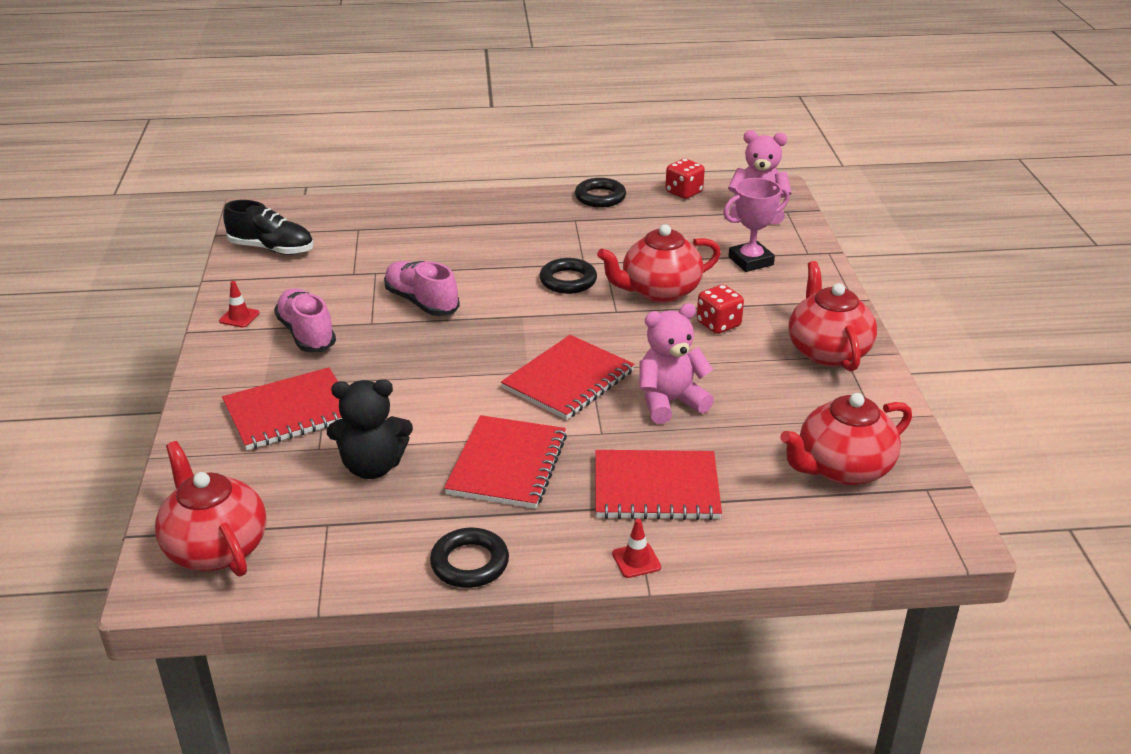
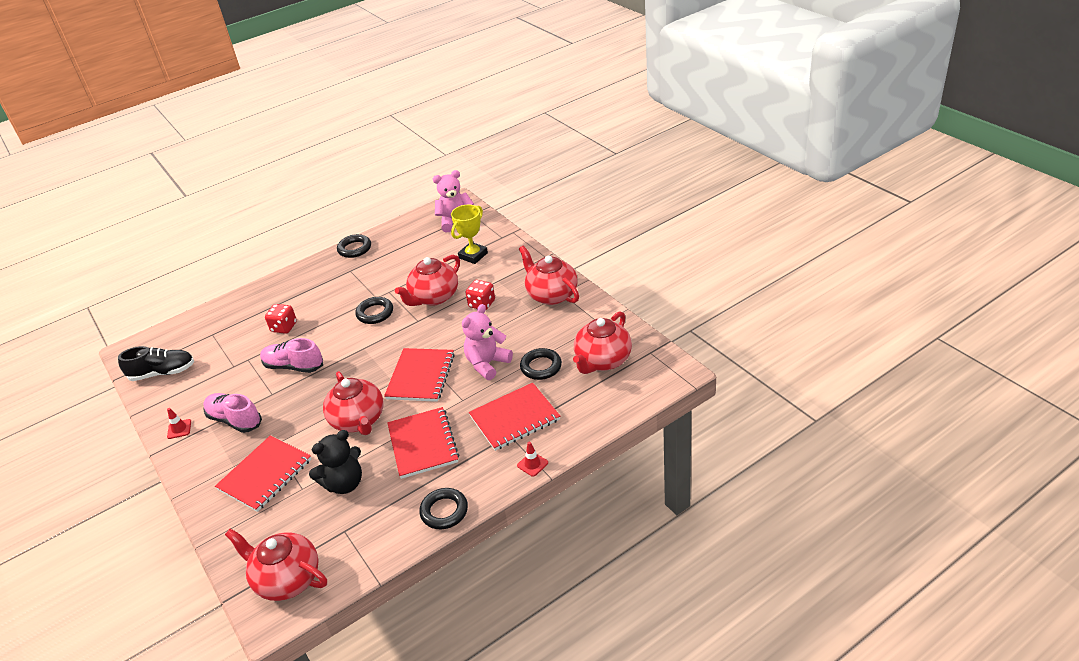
camera: 25 degrees left, 5 degrees up
red dice [665,159,705,199] -> red dice moved to [265,304,297,334]
pink trophy [723,178,789,272] -> yellow trophy [451,204,488,264]
none -> red teapot [323,371,383,435]
none -> black ring [520,348,562,380]

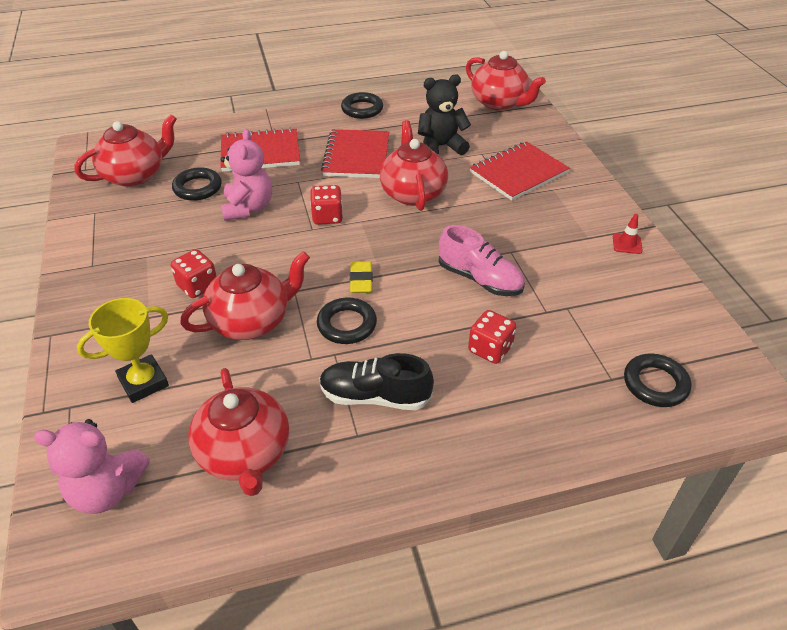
camera: 165 degrees left, 5 degrees up
black shoe [118,346,194,381] -> black shoe moved to [319,353,434,410]
pink shoe [203,393,262,433] -> none
black ring [337,234,371,258] -> black ring moved to [624,354,691,407]
red notebook [384,348,455,402] -> red dice [310,185,343,225]
pink teddy bear [462,304,513,380] -> pink teddy bear turned 60 degrees counterclockwise [221,129,272,221]
red traffic cone [517,442,548,477] -> none
red teapot [519,246,579,305] -> red teapot moved to [188,368,289,496]
none -> yellow eraser [350,261,373,293]

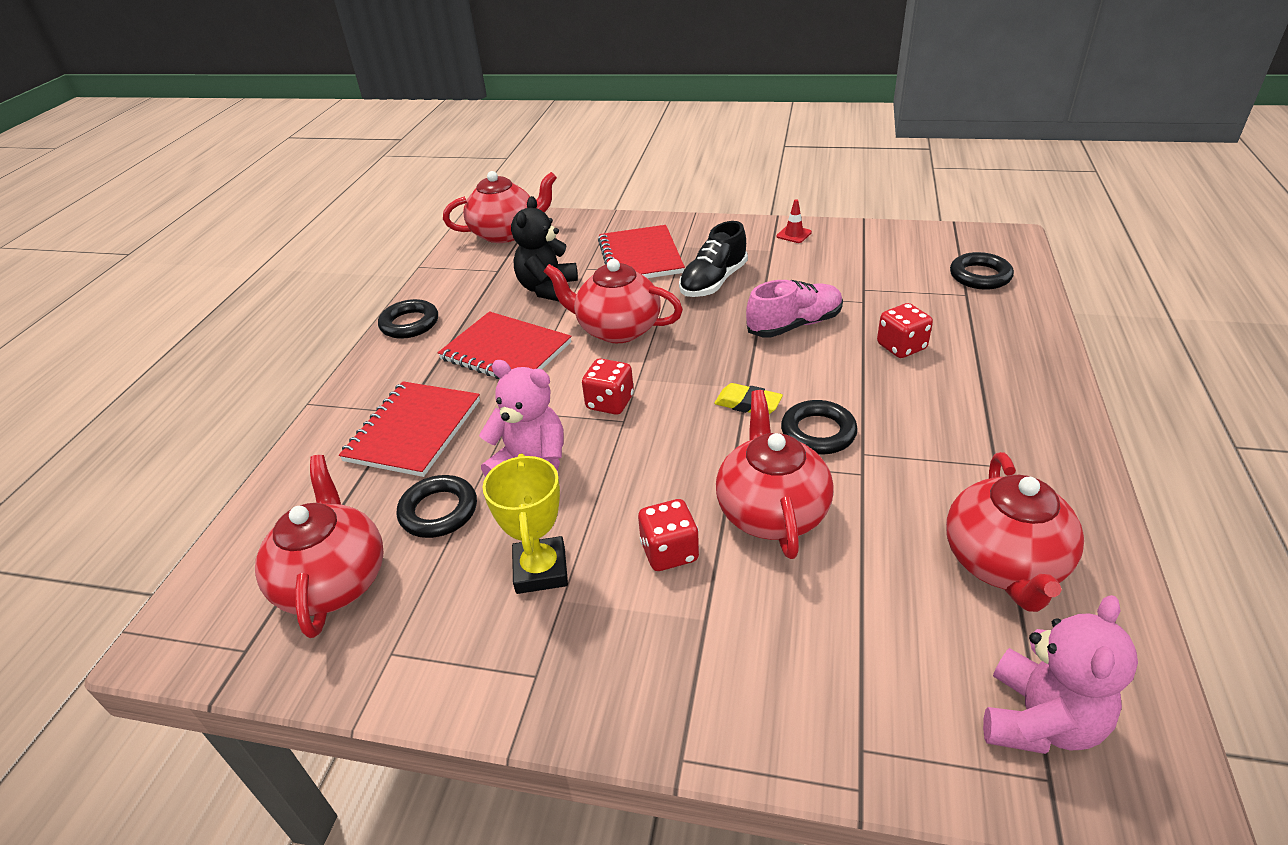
camera: 60 degrees left, 5 degrees down
yellow trophy [77,298,169,403] -> yellow trophy moved to [482,454,568,594]
red teapot [188,368,289,496] -> red teapot turned 90 degrees clockwise [946,452,1084,612]
black shoe [319,353,434,410] -> black shoe moved to [679,221,748,297]

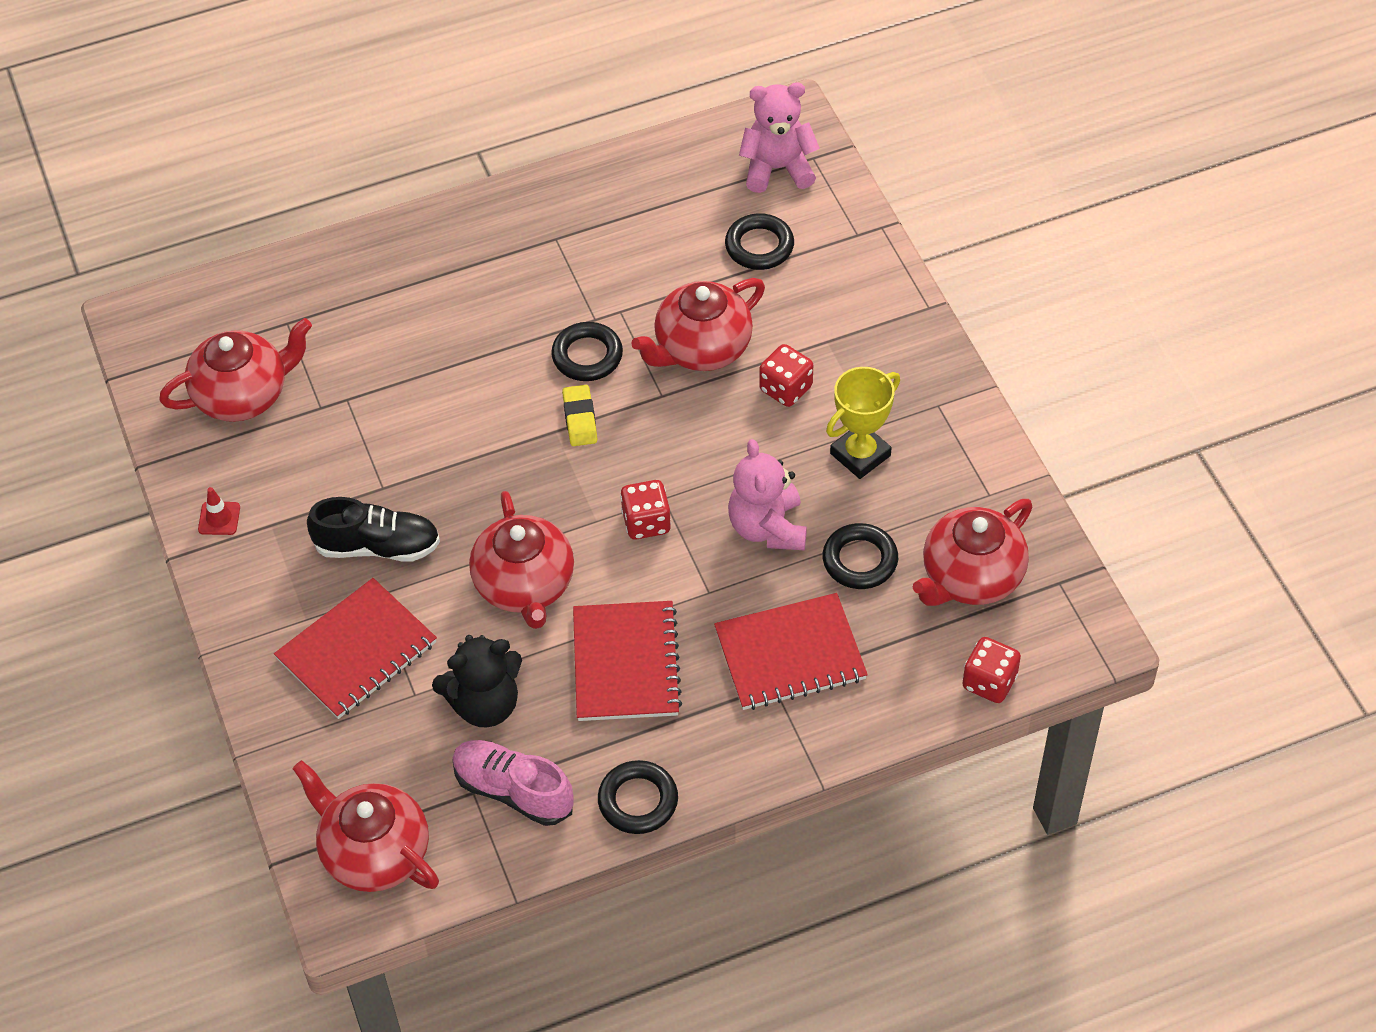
camera: 125 degrees left, 15 degrees up
pink shoe [746,280,843,338] -> pink shoe moved to [452,740,574,826]
red dice [877,303,933,358] -> red dice moved to [962,637,1021,703]
red teapot [946,452,1084,612] -> red teapot moved to [159,318,312,422]
black ring [950,252,1014,290] -> black ring moved to [725,213,794,270]

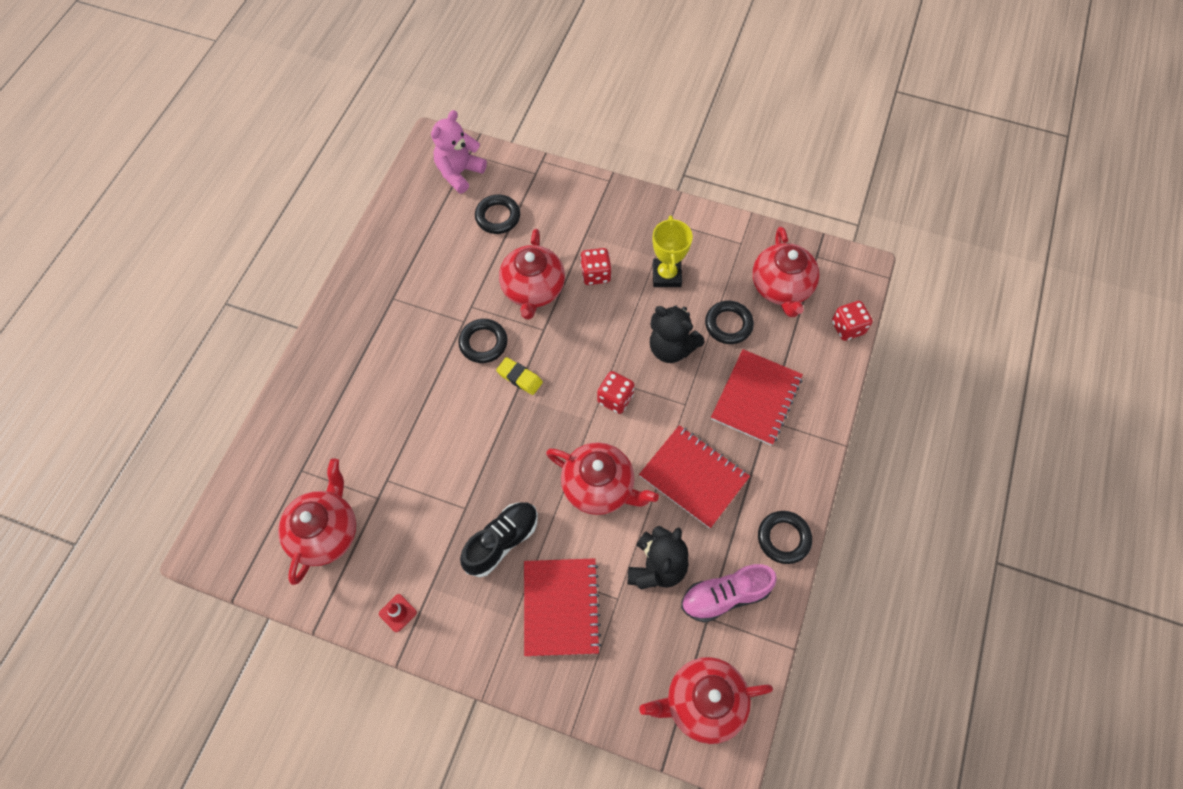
camera: 50 degrees left, 10 degrees up
pink teddy bear [728,439,807,551] -> black teddy bear [650,305,704,363]

